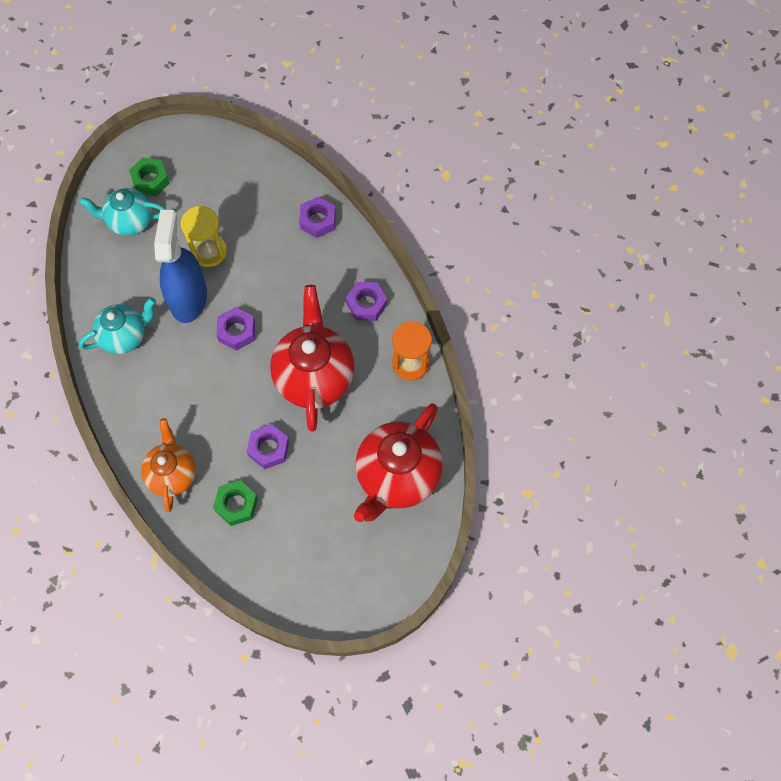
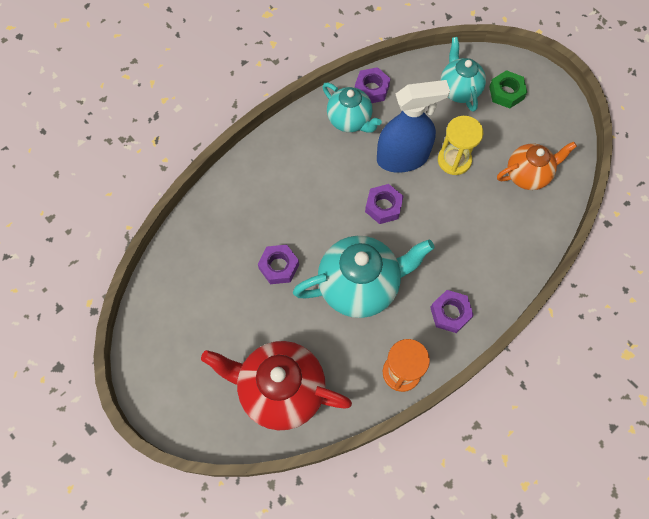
camera: 75 degrees right, 0 degrees up
orange teapot [141,418,196,512] -> orange teapot moved to [497,142,577,190]
green nut [213,480,258,526] -> none
red teapot [270,285,355,431] -> turquoise teapot [293,236,434,318]
purple nut [299,196,336,238] -> purple nut moved to [355,67,391,103]

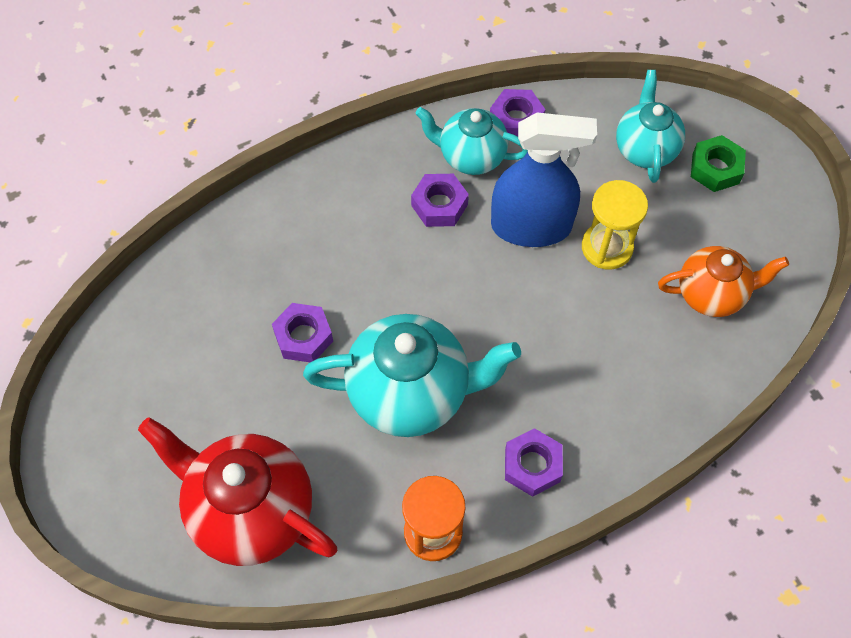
camera: 15 degrees right, 5 degrees down
turquoise teapot [323,83,382,133] -> turquoise teapot turned 135 degrees clockwise [416,107,528,175]
purple nut [365,184,404,224] -> purple nut moved to [411,174,469,227]

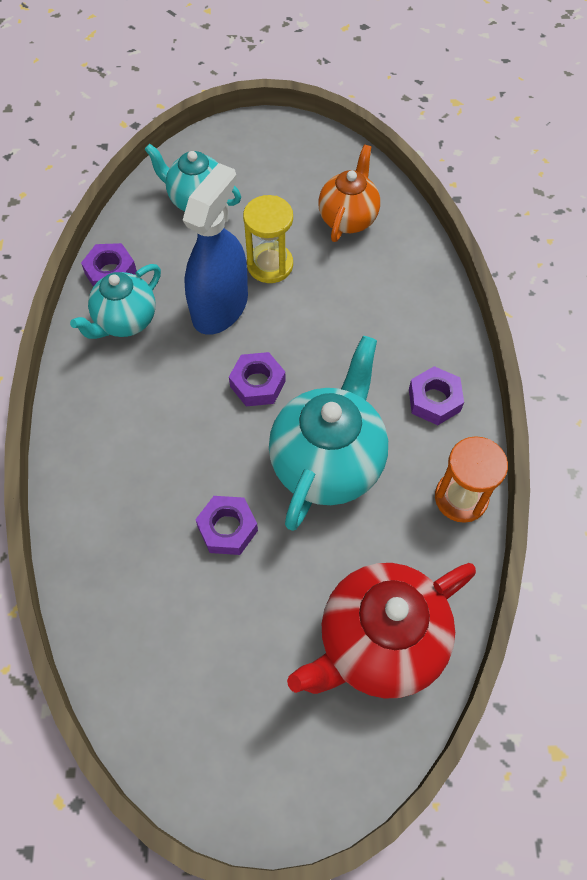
camera: 65 degrees left, 0 degrees up
purple nut [411,174,469,227] -> purple nut moved to [229,352,286,406]
green nut [691,135,746,192] -> none

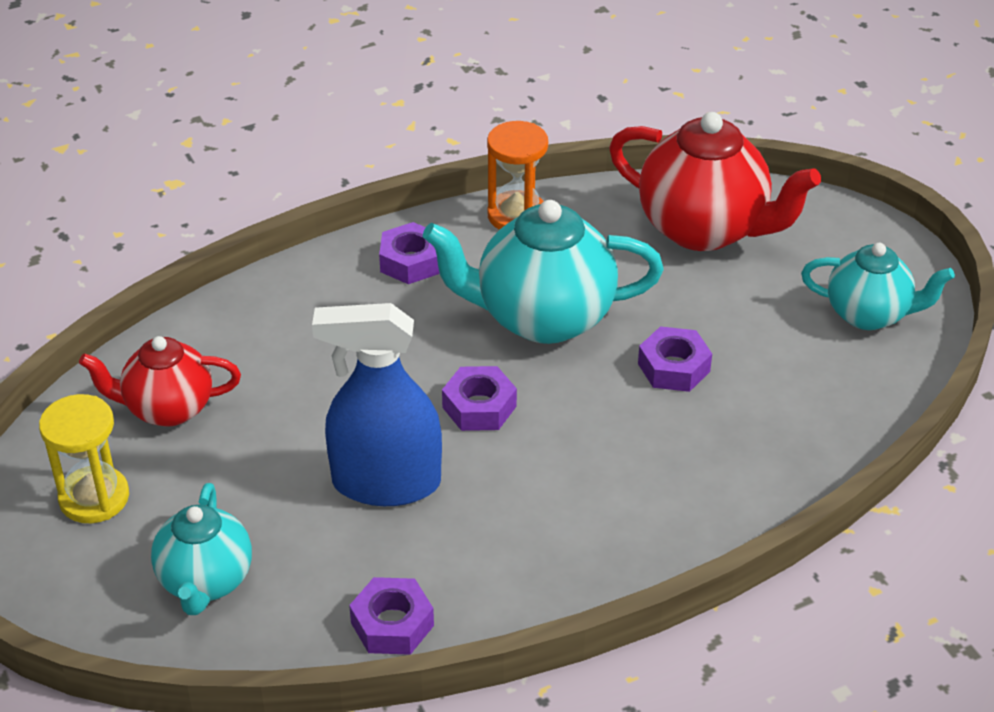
camera: 115 degrees left, 20 degrees down
turquoise teapot [70,264,161,339] -> turquoise teapot moved to [801,243,955,330]
yellow hourglass [243,195,293,283] -> yellow hourglass moved to [39,394,129,523]
orange teapot [319,144,380,242] -> red teapot [79,336,241,426]

